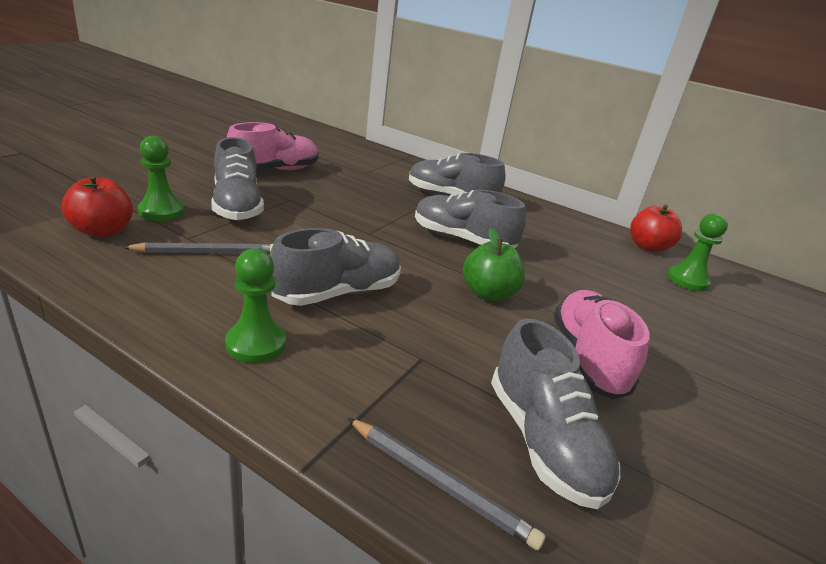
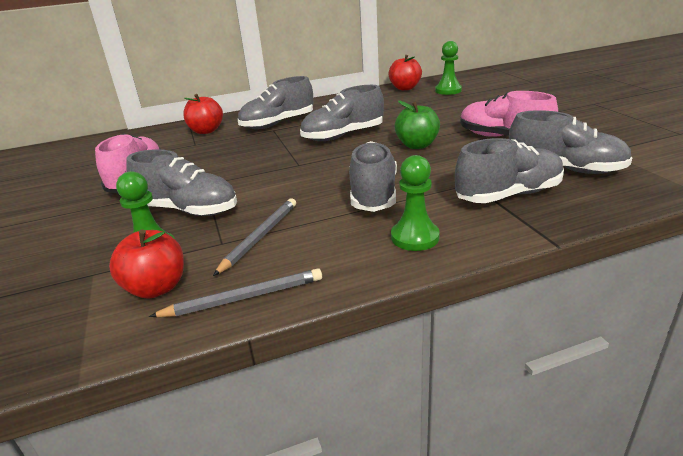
camera: 45 degrees left, 0 degrees up
grey pencil [348,418,546,550] -> grey pencil moved to [149,268,322,317]
none -> red apple [183,94,223,134]
none -> grey shoe [455,138,564,203]

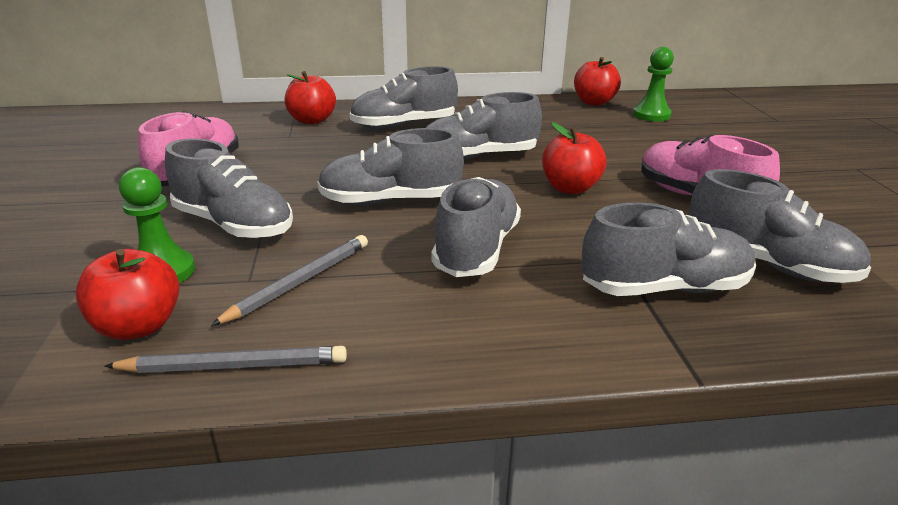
camera: 10 degrees right, 0 degrees up
green pawn [391,155,440,251] -> none
green apple [394,100,440,149] -> red apple [542,122,607,194]
none -> grey shoe [318,128,464,205]

